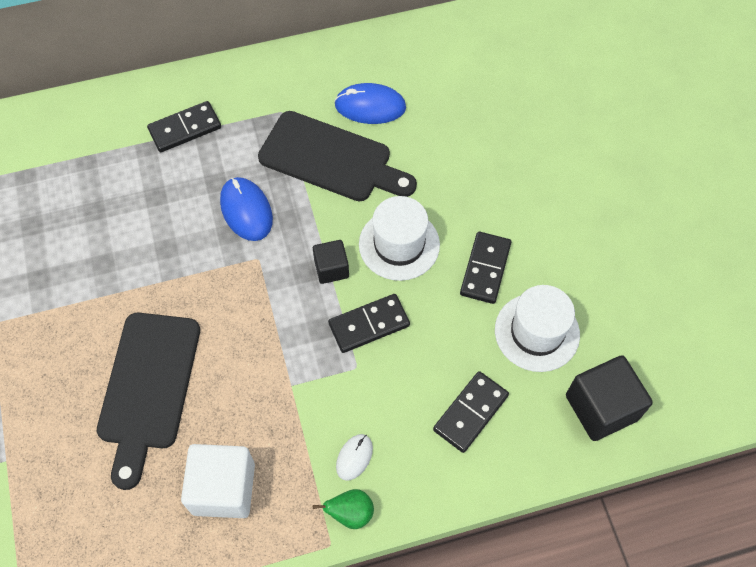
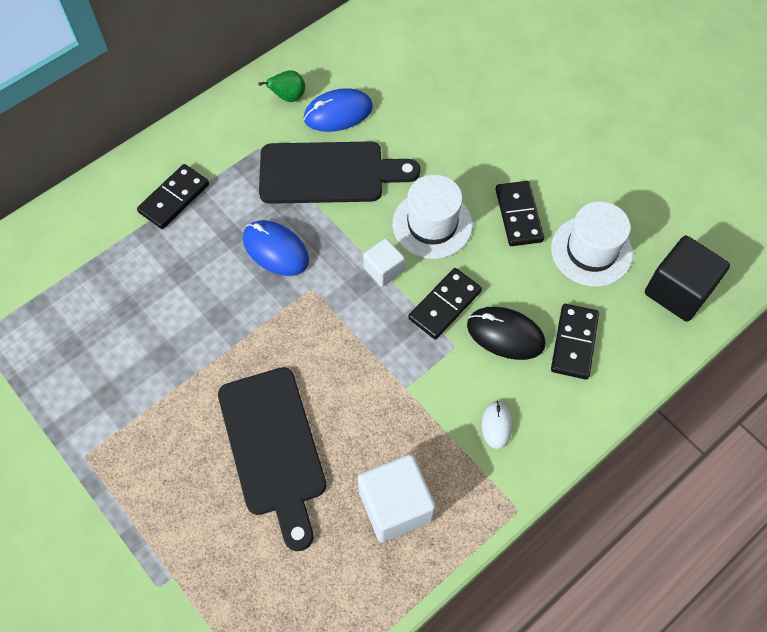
camera: 25 degrees left, 0 degrees up
black cube [313,240,349,284] -> white cube [363,238,405,287]
green pear [313,489,374,529] -> green pear moved to [258,70,305,102]
none -> black mouse [467,307,546,360]

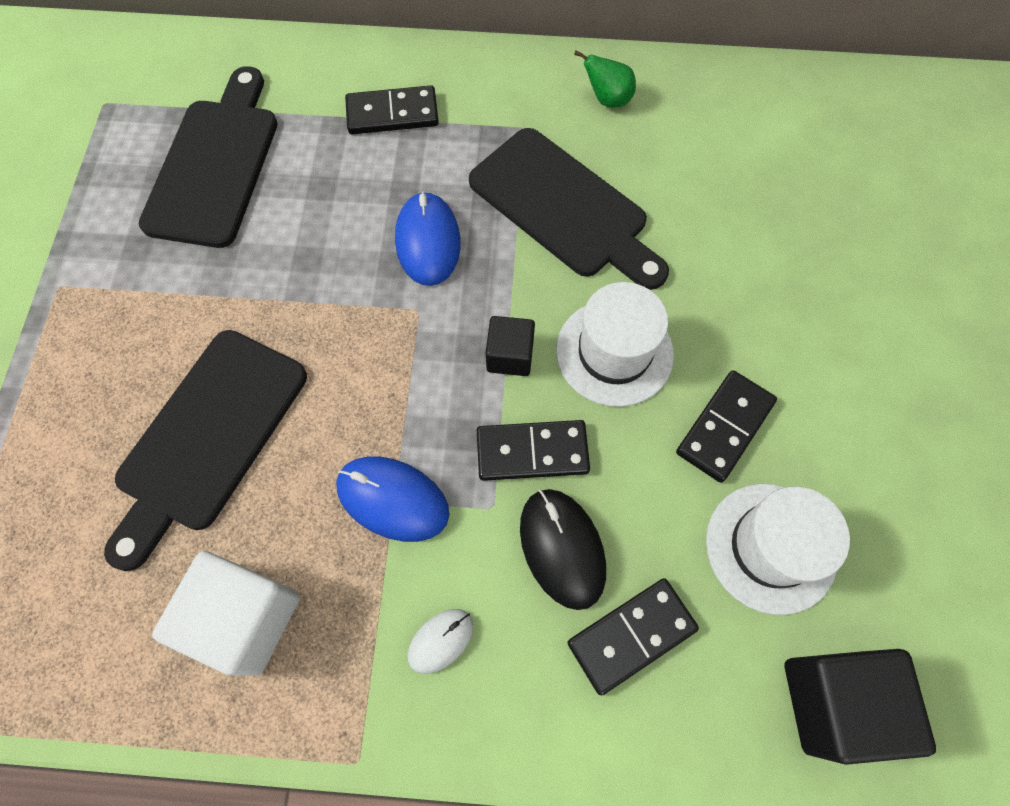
camera: 45 degrees right, 5 degrees up
blue mouse [304,88,373,132] -> blue mouse moved to [336,457,449,542]
white cube [363,238,405,287] -> black cube [486,316,535,376]
none -> black cutting board [139,66,278,248]

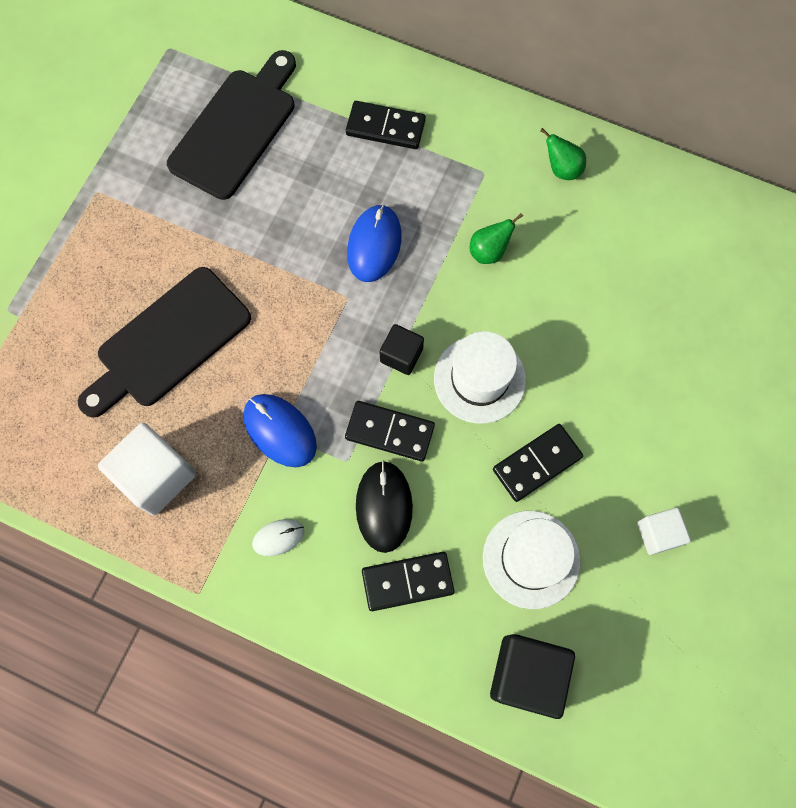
camera: 20 degrees right, 5 degrees up
black cutting board [469,128,669,290] -> green pear [470,213,523,264]
none -> white cube [637,508,691,555]

